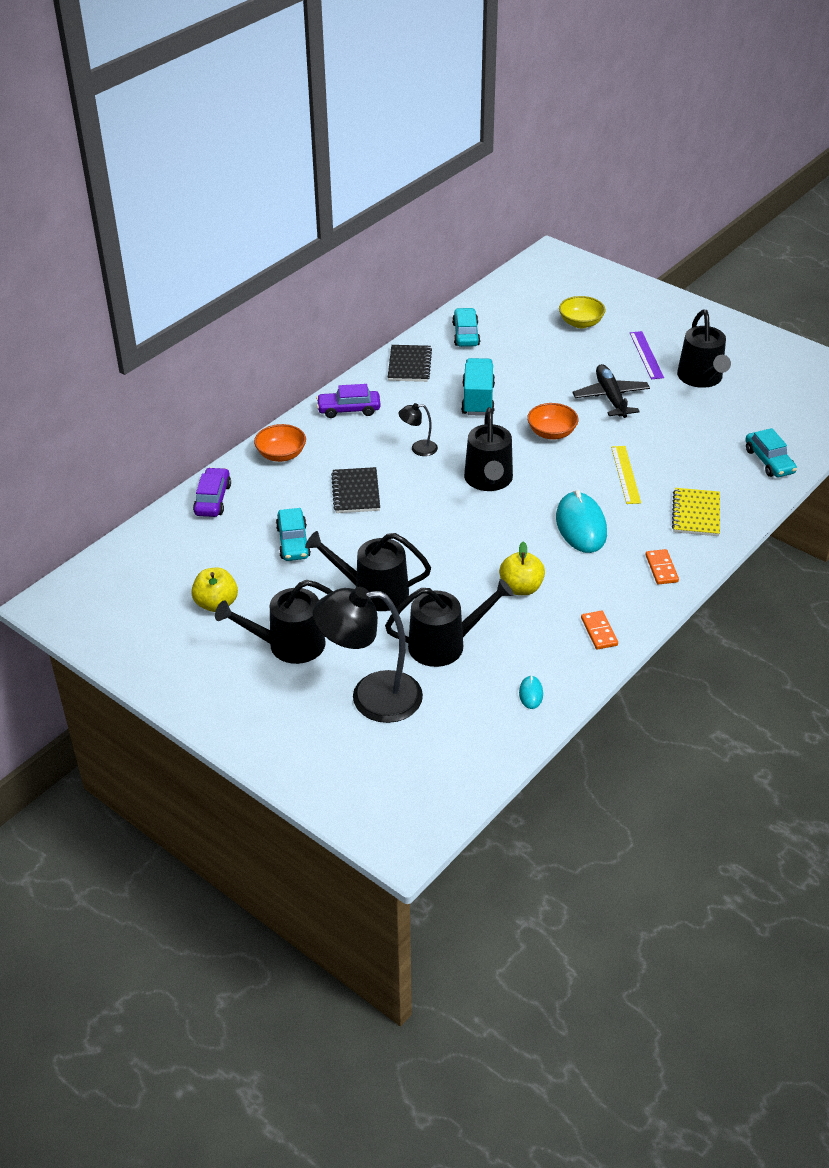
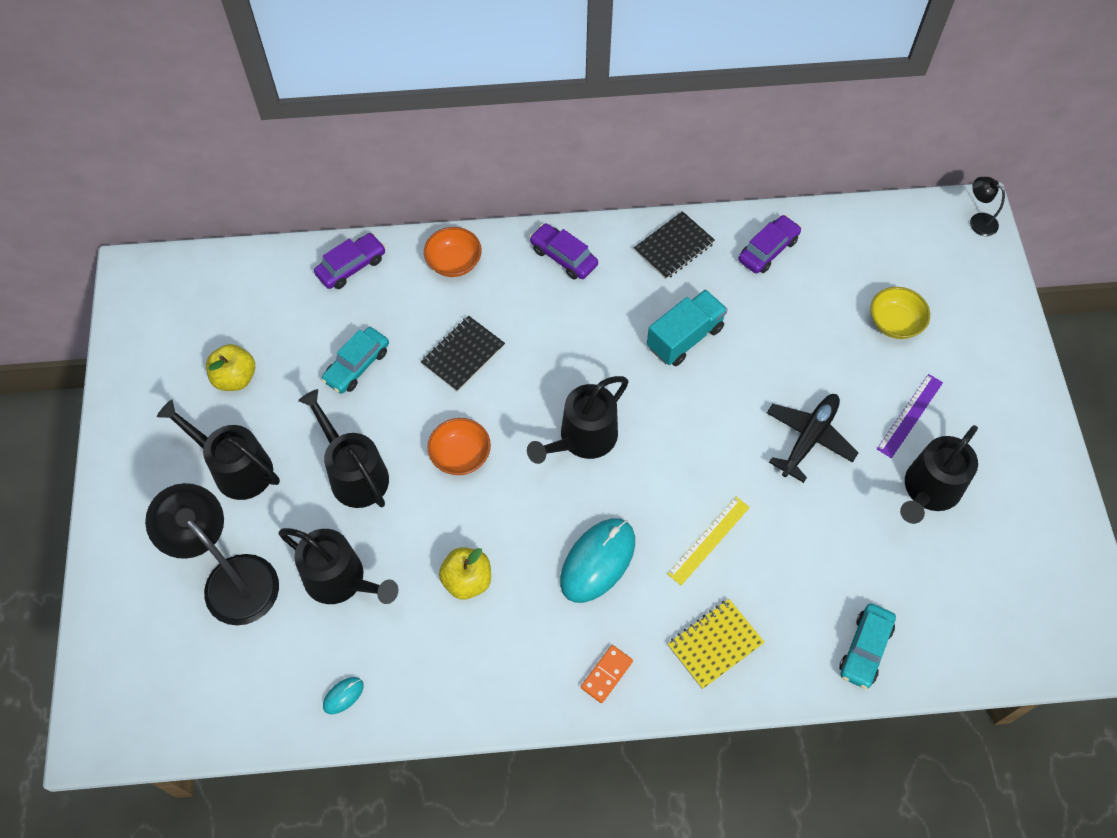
camera: 45 degrees right, 20 degrees up
black lamp [399,403,438,456] -> black lamp moved to [970,177,1005,236]
turquoise car [452,308,480,347] -> purple car [738,215,801,274]
orange bowl [527,403,579,440] -> orange bowl moved to [427,418,491,475]
orange domino [581,611,618,650] -> none

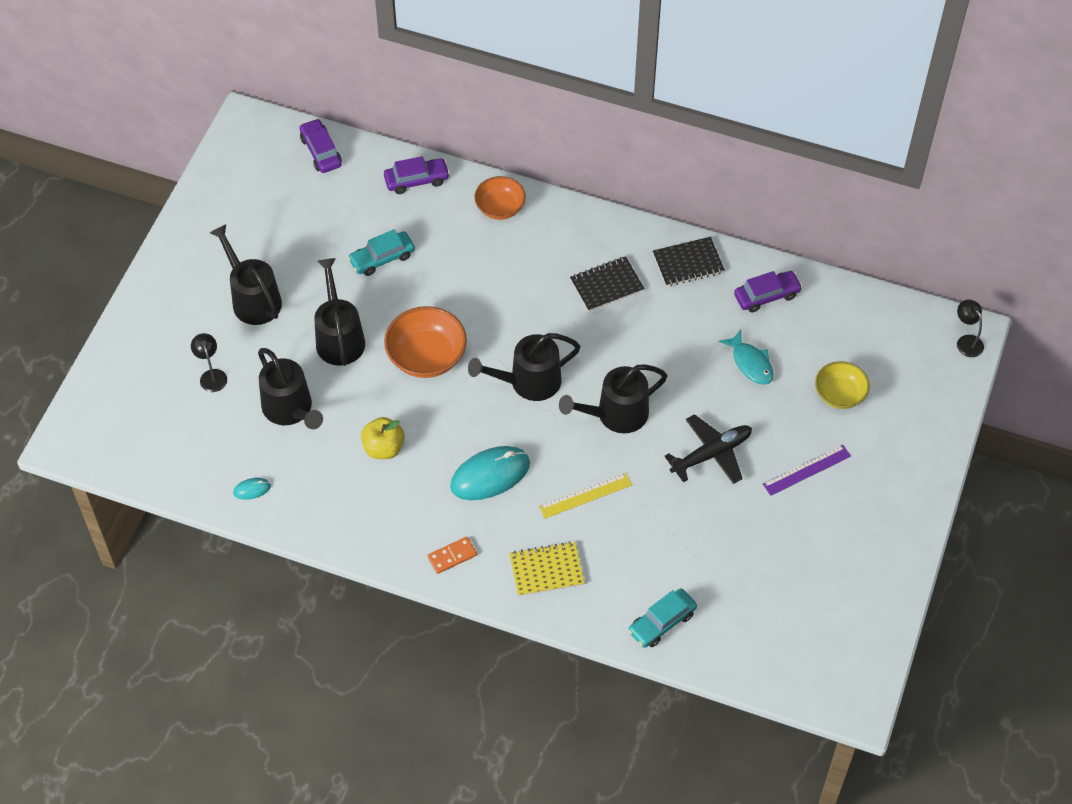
camera: 25 degrees right, 5 degrees down
black lamp [145,483,279,626] -> black lamp [191,333,227,392], size x0.45
yellow apple [206,344,255,391] -> none
black notebook [421,316,505,392] -> black notebook moved to [570,256,645,312]
orange bowl [427,418,491,475] -> orange bowl [384,306,467,378], size x1.53
purple car [529,223,598,280] -> purple car moved to [299,119,342,173]
turquoise truck [647,289,728,366] -> none
black watering can [900,425,978,524] -> black watering can moved to [559,364,667,433]
none -> turquoise fish [719,330,774,385]

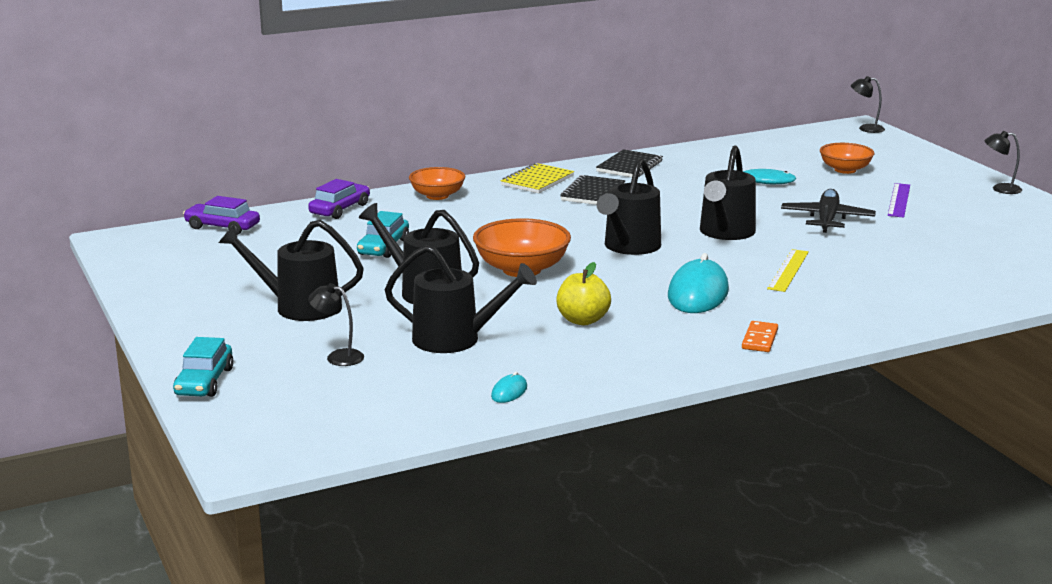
camera: 45 degrees left, 35 degrees down
yellow notebook [509,541,585,596] -> yellow notebook moved to [501,163,574,193]
turquoise car [628,588,697,648] -> turquoise car moved to [173,337,234,397]
purple car [734,271,803,312] -> none
yellow bowl [815,361,870,409] -> orange bowl [820,143,874,174]
none -> black lamp [985,131,1022,194]

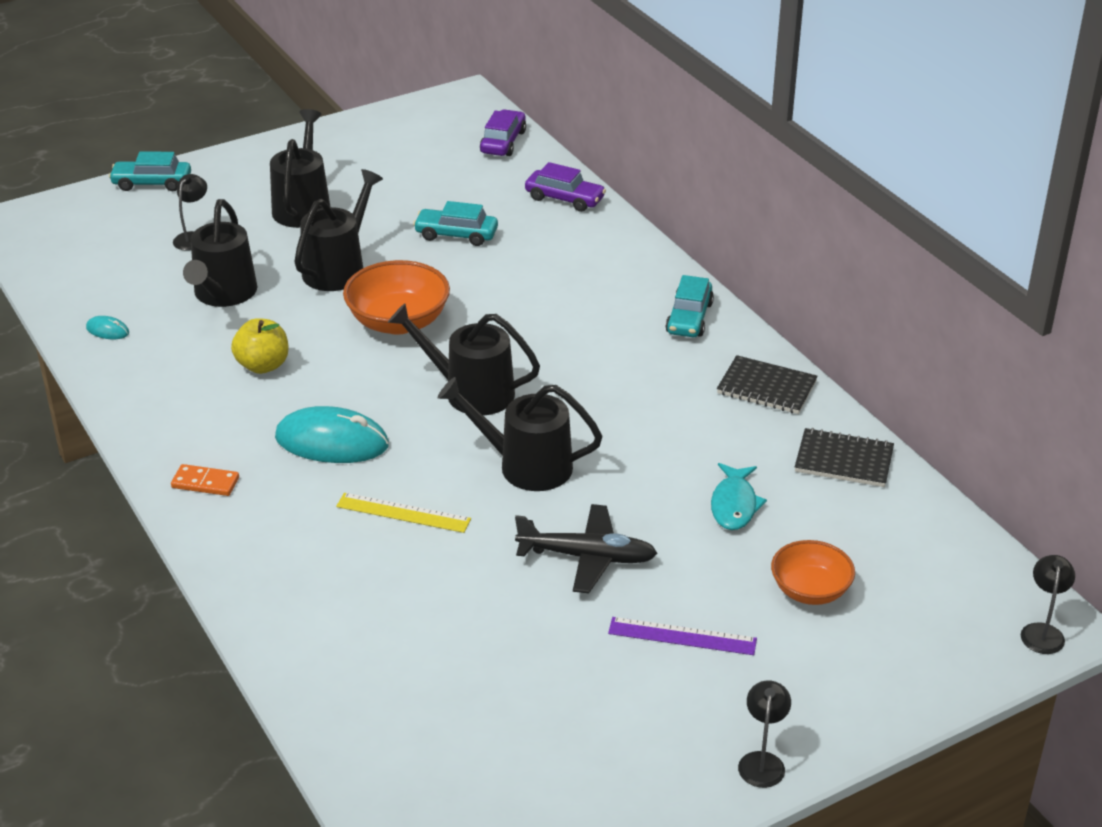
camera: 85 degrees right, 15 degrees up
orange bowl [409,167,465,200] -> none
yellow notebook [501,163,574,193] -> turquoise car [665,275,714,337]
black notebook [560,175,625,205] -> black notebook moved to [795,428,894,487]

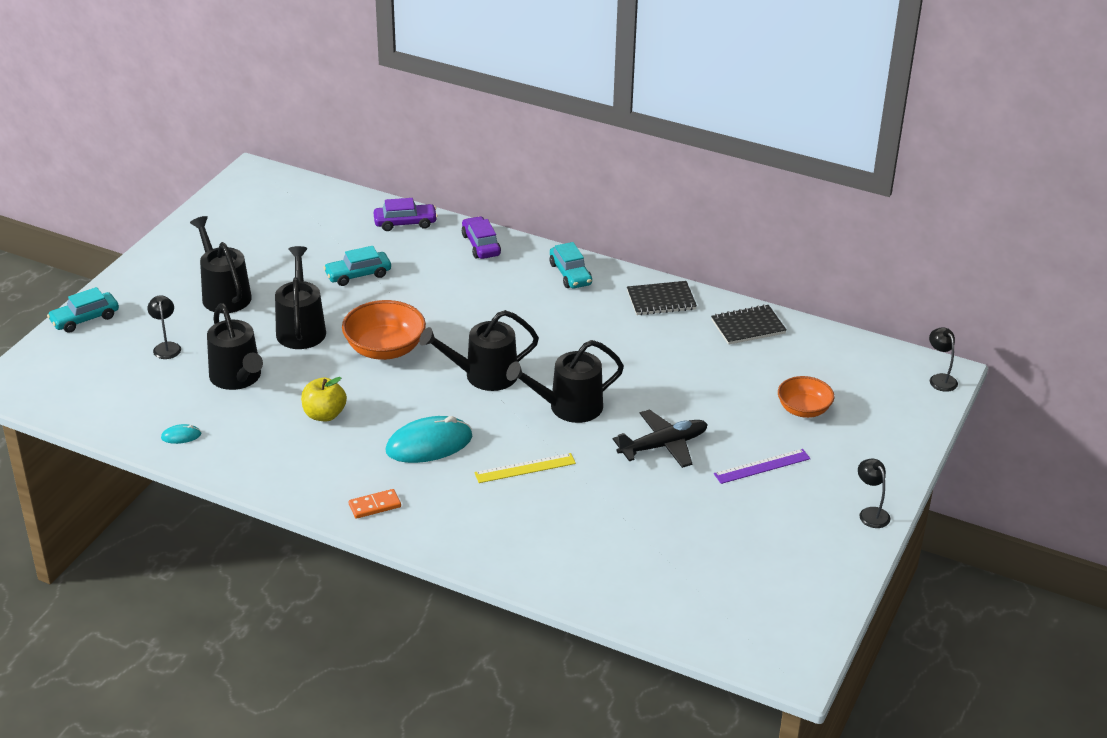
camera: 35 degrees left, 0 degrees up
purple car [480,109,526,156] -> purple car moved to [462,216,501,259]
turquoise fish [711,463,767,530] -> none

